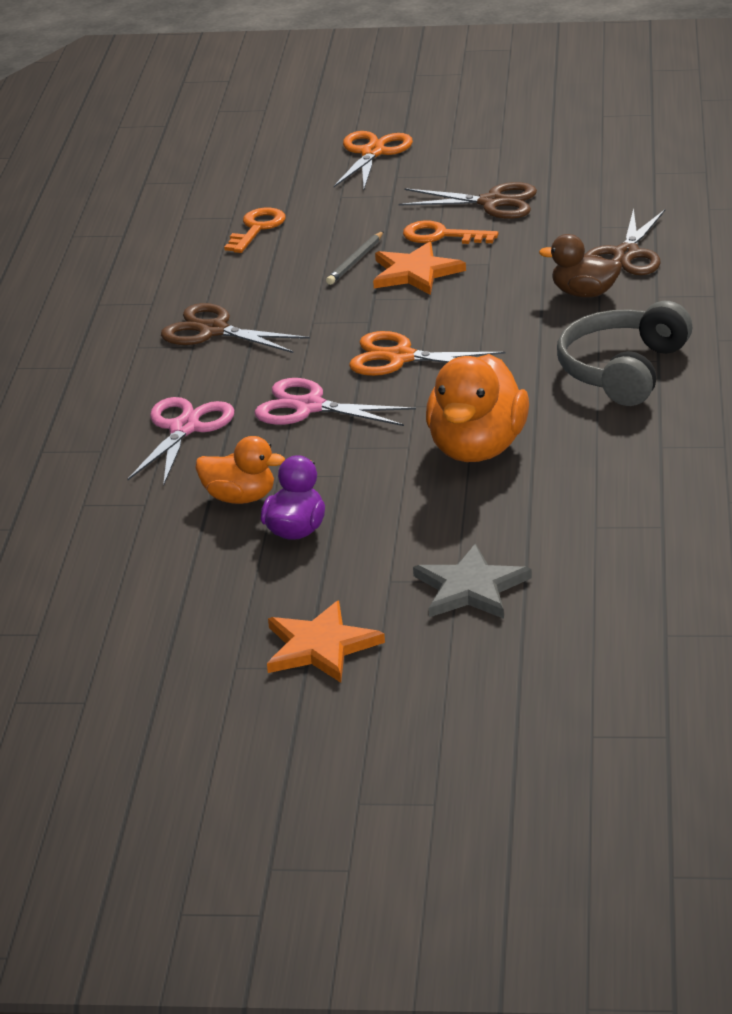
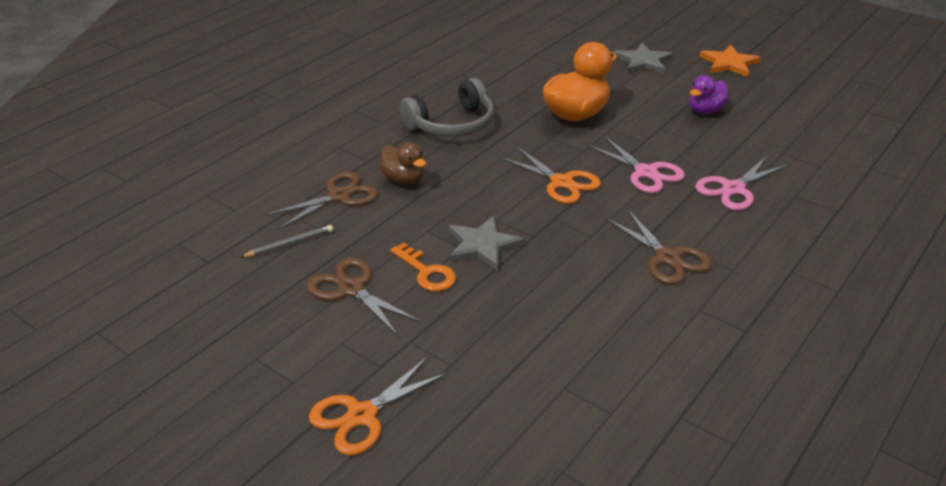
camera: 150 degrees left, 5 degrees up
orange duck [196,436,285,504] -> none
orange key [224,208,286,253] -> none
grey pencil [326,231,384,285] -> grey pencil moved to [240,225,333,258]
orange star [373,242,466,295] -> grey star [449,216,525,271]

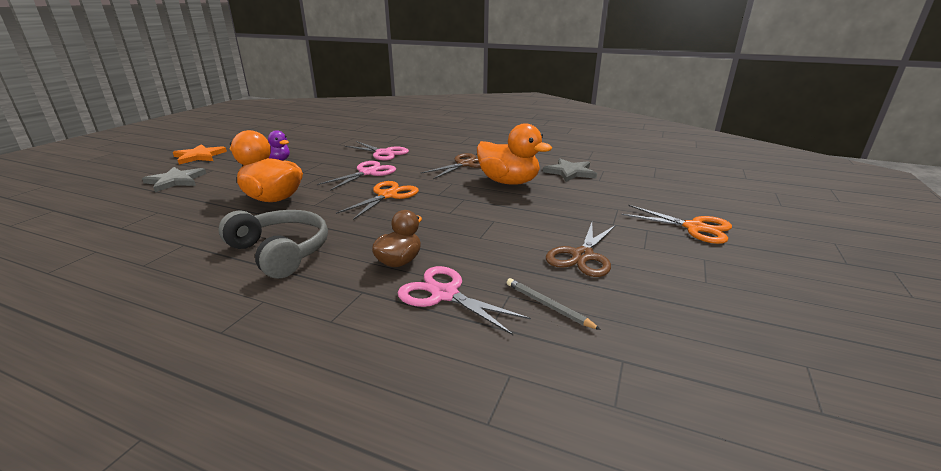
camera: 105 degrees left, 10 degrees down
brown scissors [265,172,378,230] -> pink scissors [397,266,531,335]
orange key [390,243,456,292] -> none
grey star [449,216,525,271] -> grey star moved to [543,158,597,182]
none -> orange duck [477,123,552,185]

